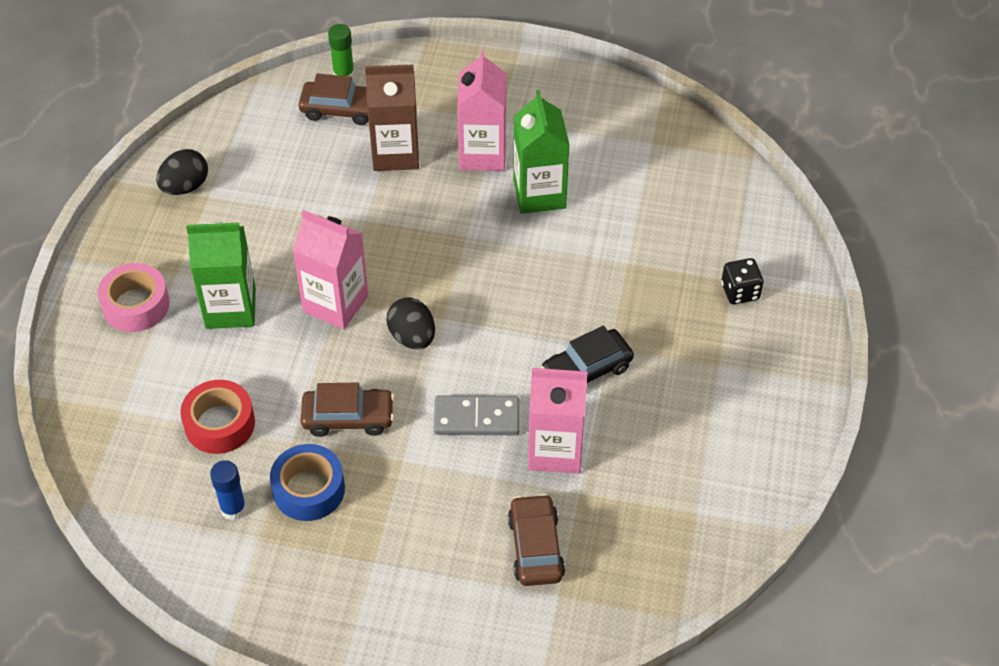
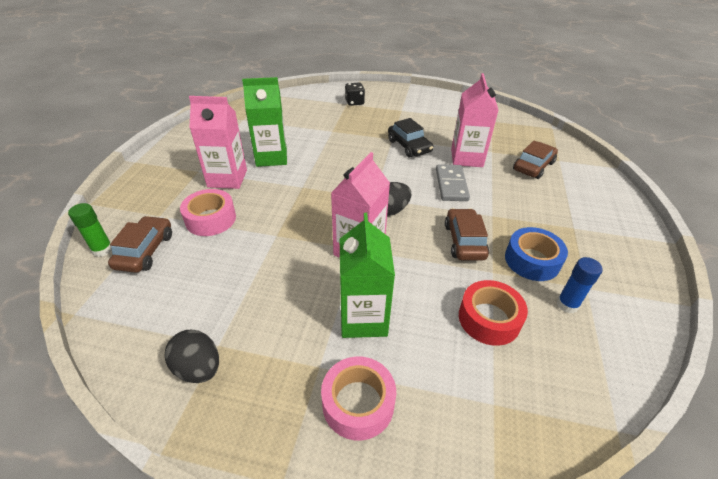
camera: 90 degrees left, 10 degrees down
brown carton [365,65,419,171] -> pink tape [180,189,236,236]
brown car [508,494,565,586] -> brown car turned 135 degrees clockwise [513,141,558,179]

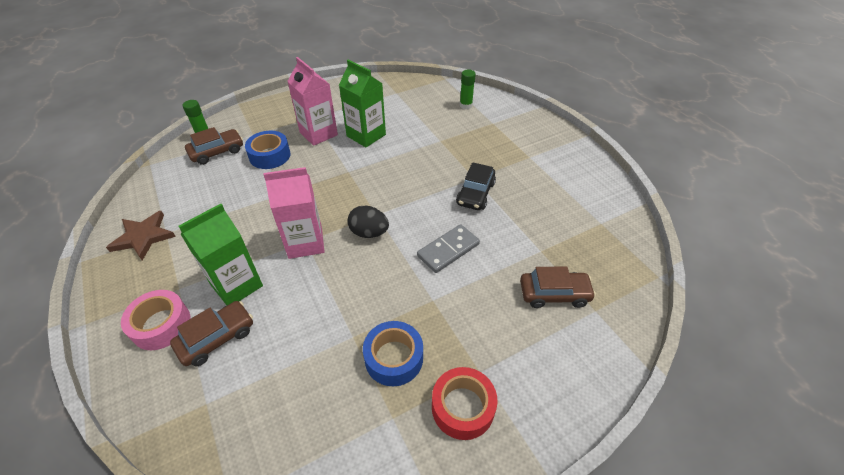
camera: 50 degrees right, 5 degrees up
black egg [165,330,219,383] -> brown star [106,211,176,260]
pink tape [180,189,236,236] -> blue tape [245,131,291,169]
black dice [345,82,365,106] -> none
brown car [445,208,489,261] -> brown car moved to [170,301,253,366]
pink carton [451,73,499,167] -> none
red tape [459,280,528,346] -> red tape moved to [432,367,497,440]
blue glue stick [556,257,603,313] -> none
none -> green glue stick [460,69,476,109]

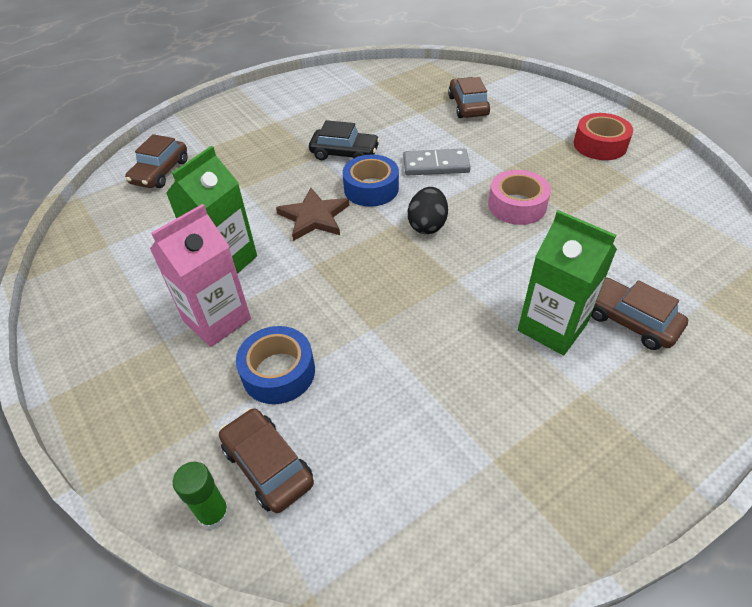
camera: 95 degrees left, 0 degrees up
brown star [106,211,176,260] -> brown star moved to [276,187,349,241]
pink tape [121,290,190,350] -> pink tape moved to [488,170,551,225]
pink carton [263,167,325,259] -> none
blue tape [363,321,423,386] -> blue tape moved to [343,154,399,207]
grey domino [417,224,480,273] -> grey domino turned 45 degrees counterclockwise [403,149,471,175]
green glue stick [460,69,476,109] -> brown car [125,134,188,188]

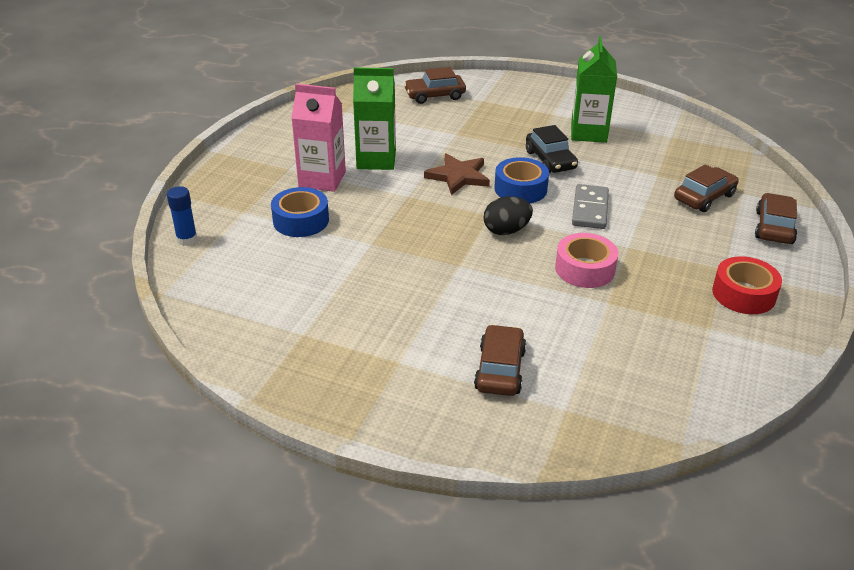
camera: 55 degrees right, 10 degrees down
green glue stick [173,462,230,530] -> blue glue stick [167,186,198,246]
brown car [219,408,314,513] -> brown car moved to [755,193,797,244]
grey domino [403,149,471,175] -> grey domino turned 45 degrees clockwise [572,184,609,229]
green carton [518,210,617,355] -> green carton moved to [571,36,617,143]

